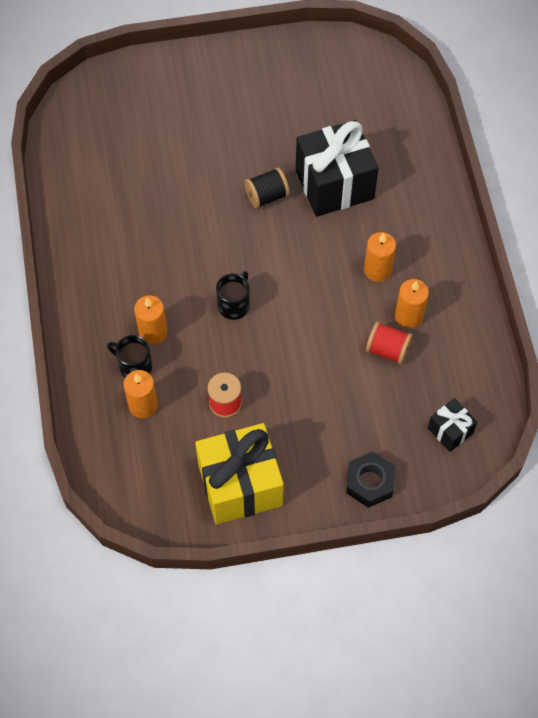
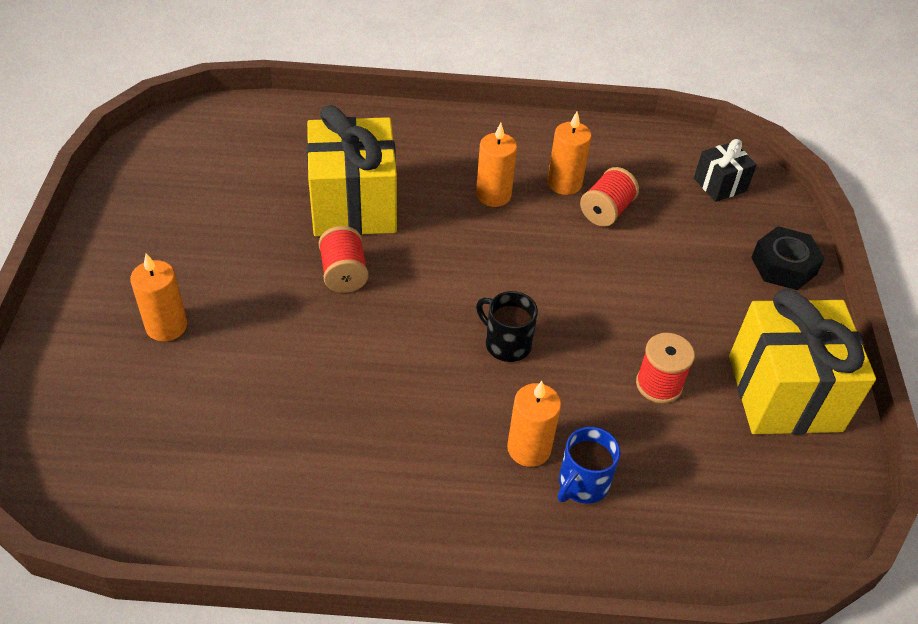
camera: 80 degrees left, 15 degrees down
black mug [107,335,152,378] -> blue mug [558,426,620,504]
orange candle [123,370,158,418] -> orange candle moved to [130,253,187,341]
black spool [245,167,290,209] -> red spool [319,226,369,293]
black gift [296,120,378,217] -> yellow gift [306,105,397,237]

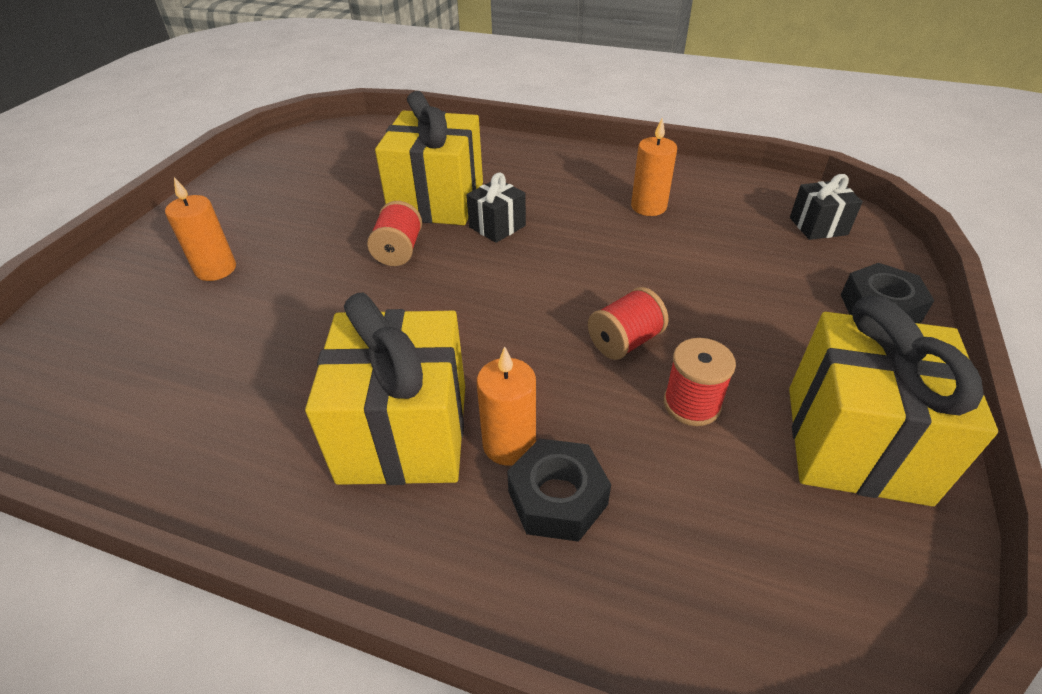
camera: 20 degrees right, 5 degrees down
orange candle [476,123,517,207] -> none
black mug [476,291,538,362] -> none
blue mug [558,426,620,504] -> black nut [507,438,611,542]
red spool [580,167,639,227] -> red spool moved to [588,287,669,360]
none -> yellow gift [305,293,465,485]
none -> black gift [466,173,526,243]

